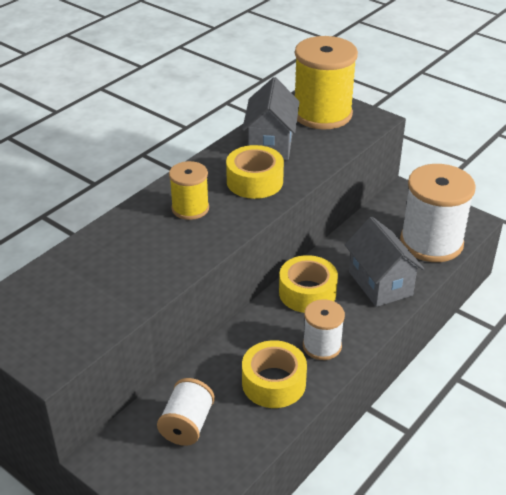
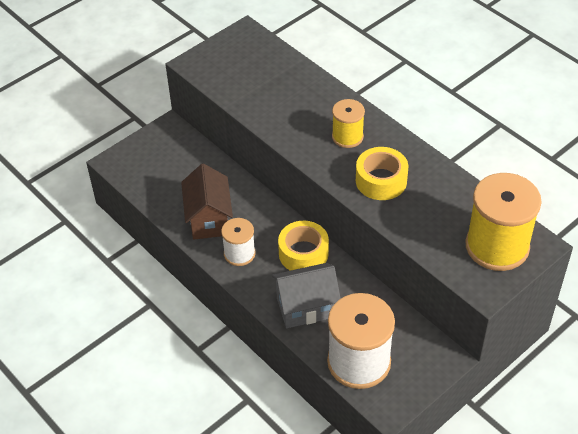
camera: 100 degrees right, 10 degrees up
white spool [157,378,215,446] -> none
grey house [242,77,300,160] -> none
yellow tape [242,340,307,408] -> brown house [181,163,233,240]

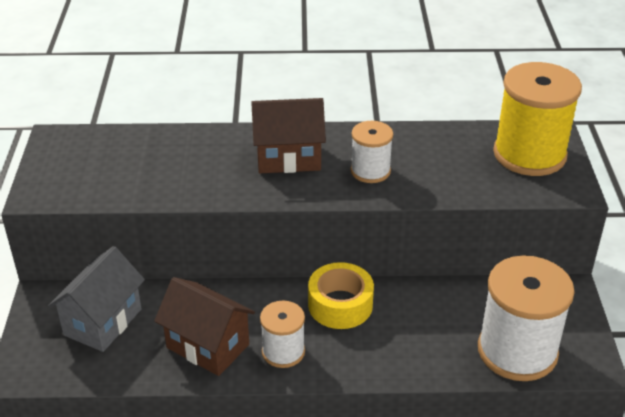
camera: 50 degrees left, 10 degrees down
grey house [272,263,341,328] -> grey house moved to [48,246,145,352]
yellow spool [332,99,365,148] -> brown house [251,98,326,173]
yellow tape [356,147,408,200] -> white spool [350,121,393,183]

